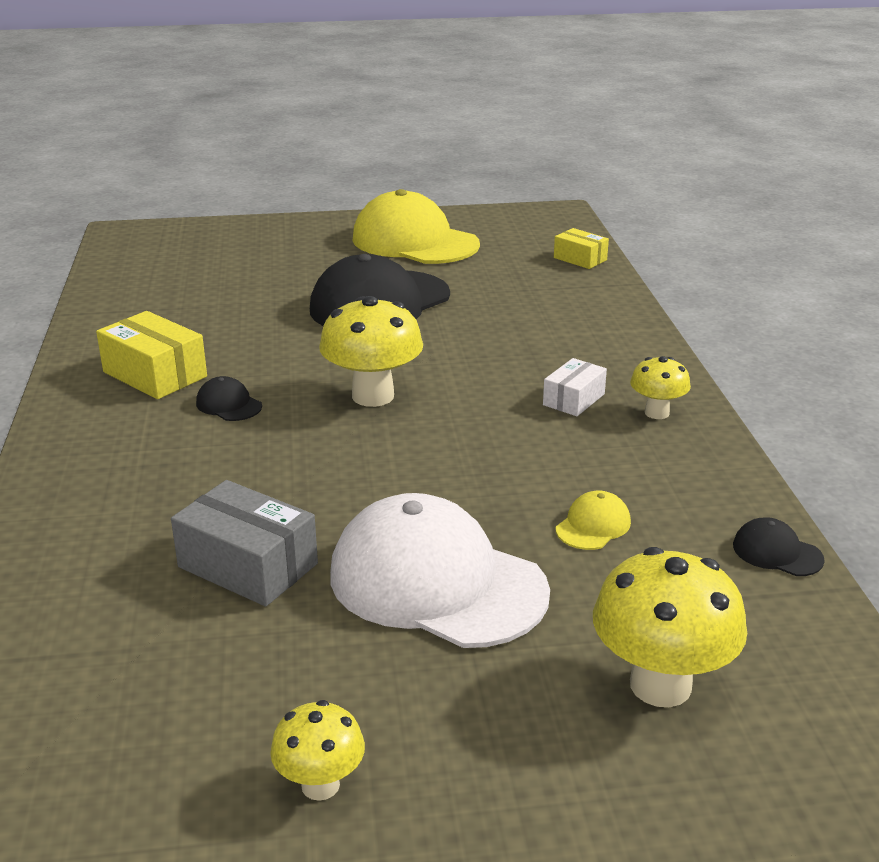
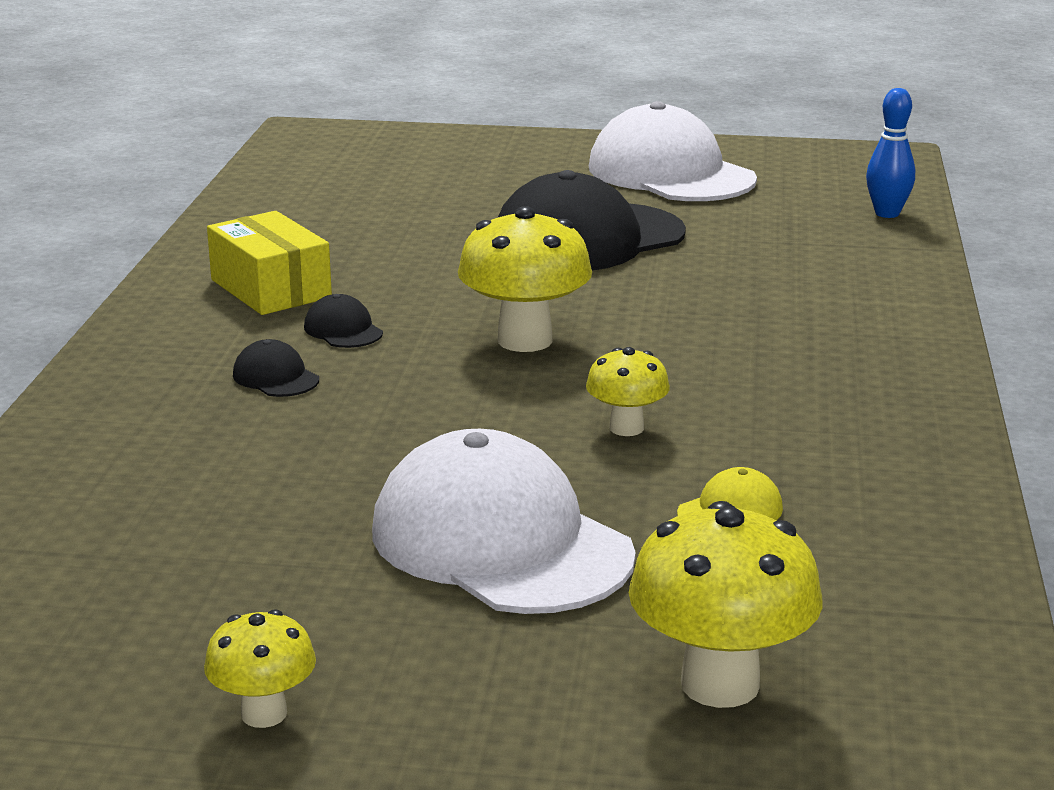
camera: 15 degrees right, 5 degrees down
grey box [171,480,318,606] -> none
yellow cap [352,189,480,264] -> white cap [589,101,757,201]
white box [543,358,607,416] -> none
yellow box [554,228,609,269] -> blue bowling pin [866,88,915,218]
yellow mushroom [630,356,691,419] -> yellow mushroom moved to [586,347,670,436]
black cap [733,517,825,576] -> black cap moved to [233,339,319,397]

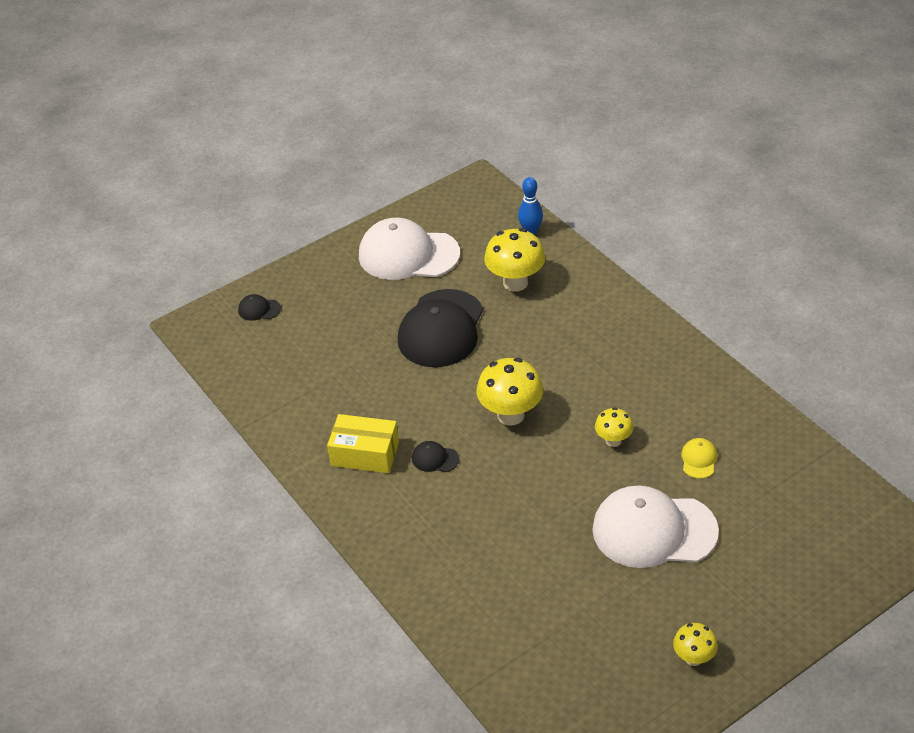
camera: 40 degrees left, 20 degrees up
black cap [233,339,319,397] -> black cap moved to [238,294,281,321]
yellow mushroom [629,501,822,708] -> yellow mushroom moved to [484,228,545,292]

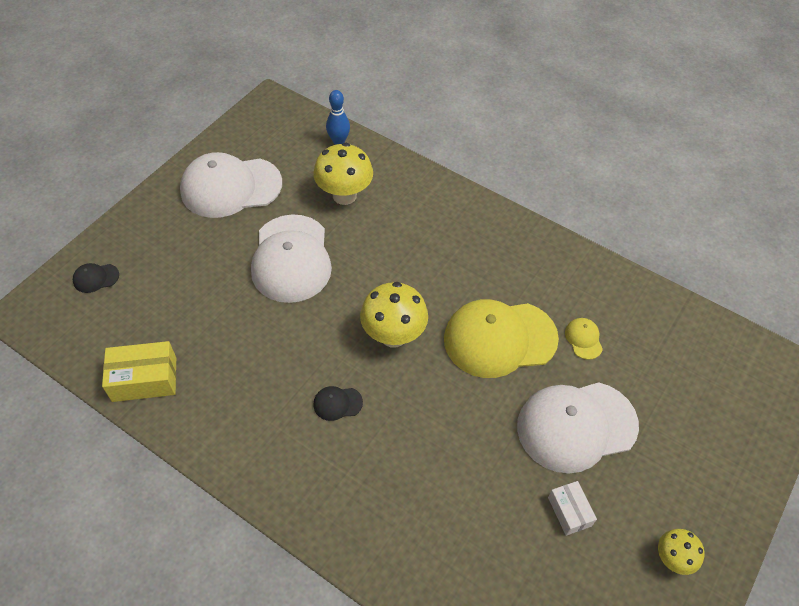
camera: 25 degrees left, 10 degrees up
yellow box [327,414,399,473] -> yellow box moved to [102,341,176,402]
black cap [398,289,483,367] -> white cap [251,214,332,303]
yellow mushroom [595,407,633,447] -> yellow cap [444,299,559,378]
none -> white box [548,481,597,536]

